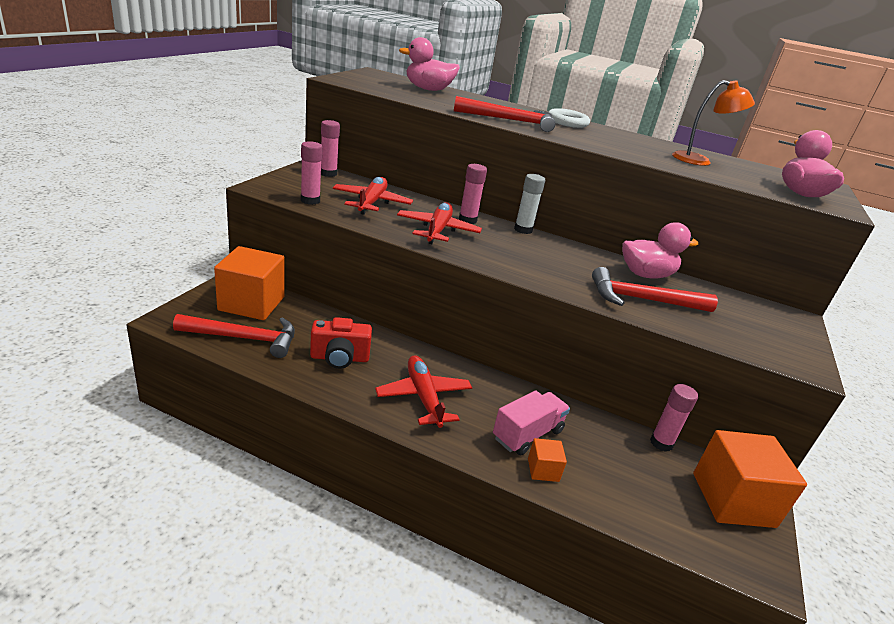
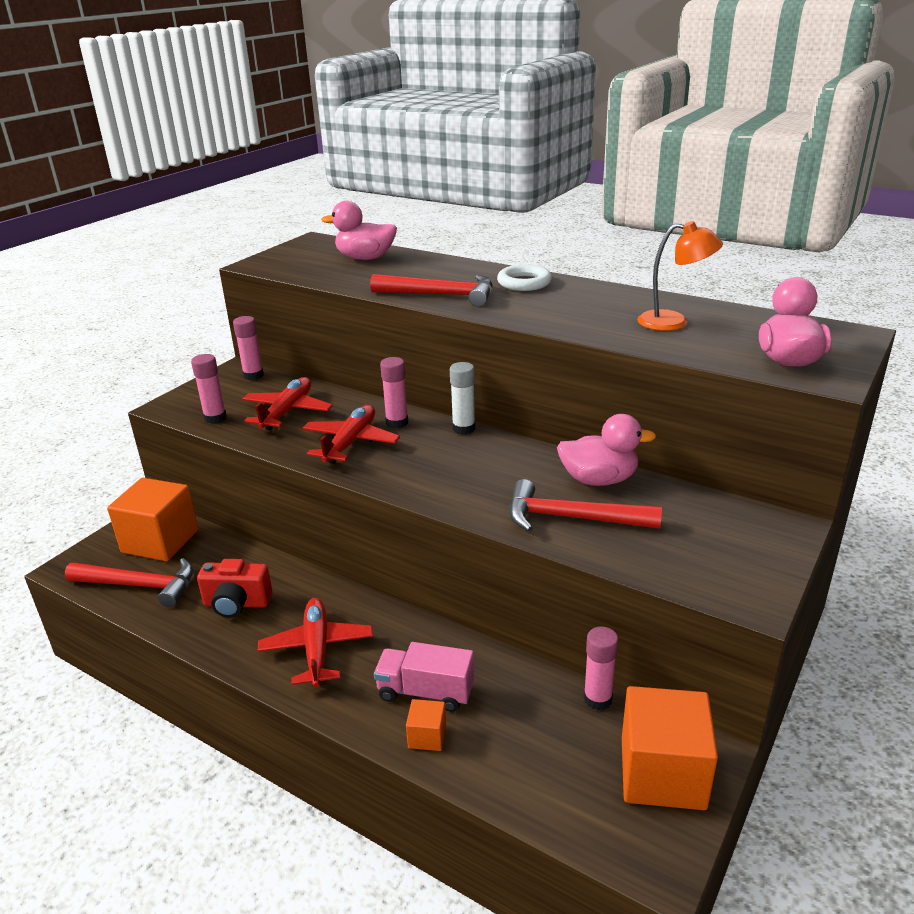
camera: 15 degrees right, 0 degrees up
pink truck [493,390,570,455] -> pink truck turned 135 degrees counterclockwise [374,642,474,712]

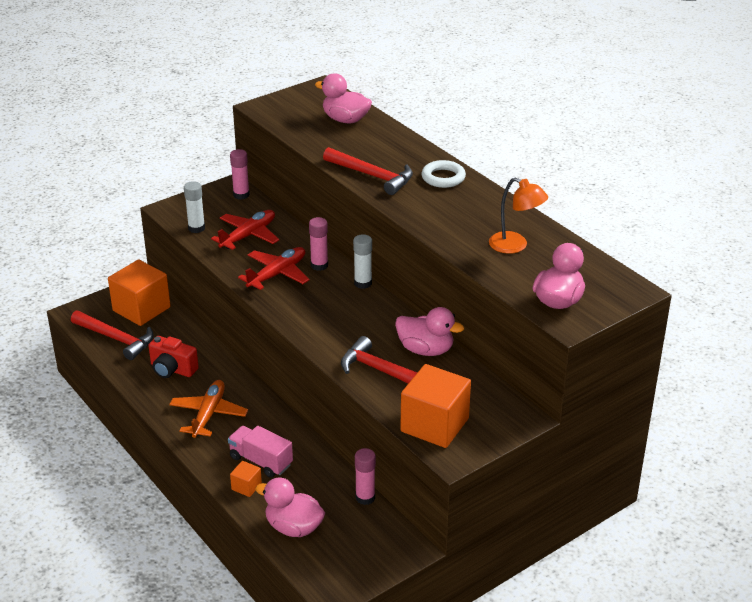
camera: 20 degrees right, 5 degrees up
pink glue stick [191,354,227,424] -> white glue stick [184,181,205,233]
red plane [258,598,373,687] -> orange plane [169,380,248,438]
orange cube [622,686,718,810] -> orange cube moved to [400,364,471,448]
none -> pink duck [255,478,325,537]

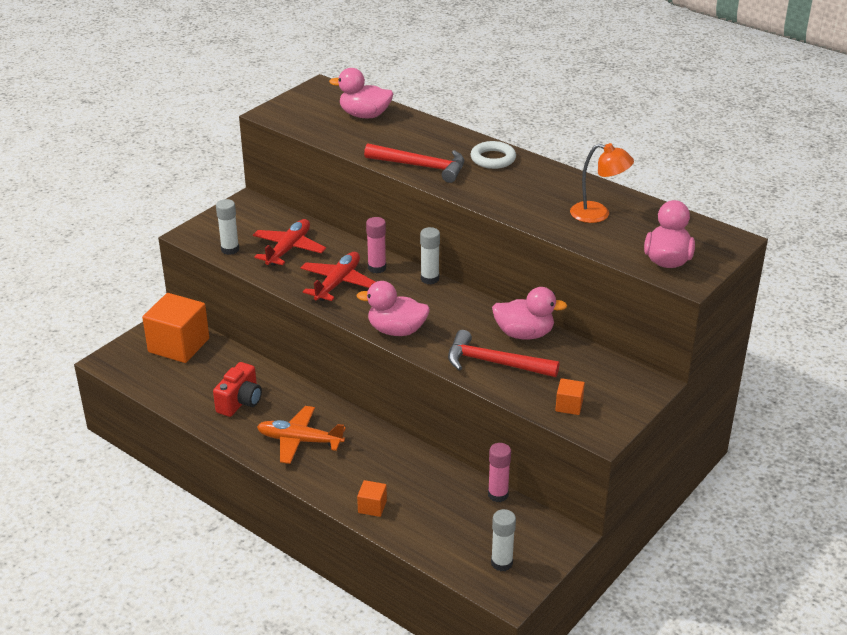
camera: 15 degrees left, 0 degrees up
red hammer [71,310,154,360] -> none
red camera [148,336,199,378] -> red camera turned 75 degrees counterclockwise [213,362,262,417]
orange plane [169,380,248,438] -> orange plane turned 75 degrees counterclockwise [257,406,346,464]
pink truck [228,426,293,478] -> none
pink glue stick [230,149,250,200] -> none
pink duck [255,478,325,537] -> pink duck moved to [357,281,430,336]
orange cube [400,364,471,448] -> orange cube [555,378,585,415], size x0.45
none -> white glue stick [491,509,516,571]

